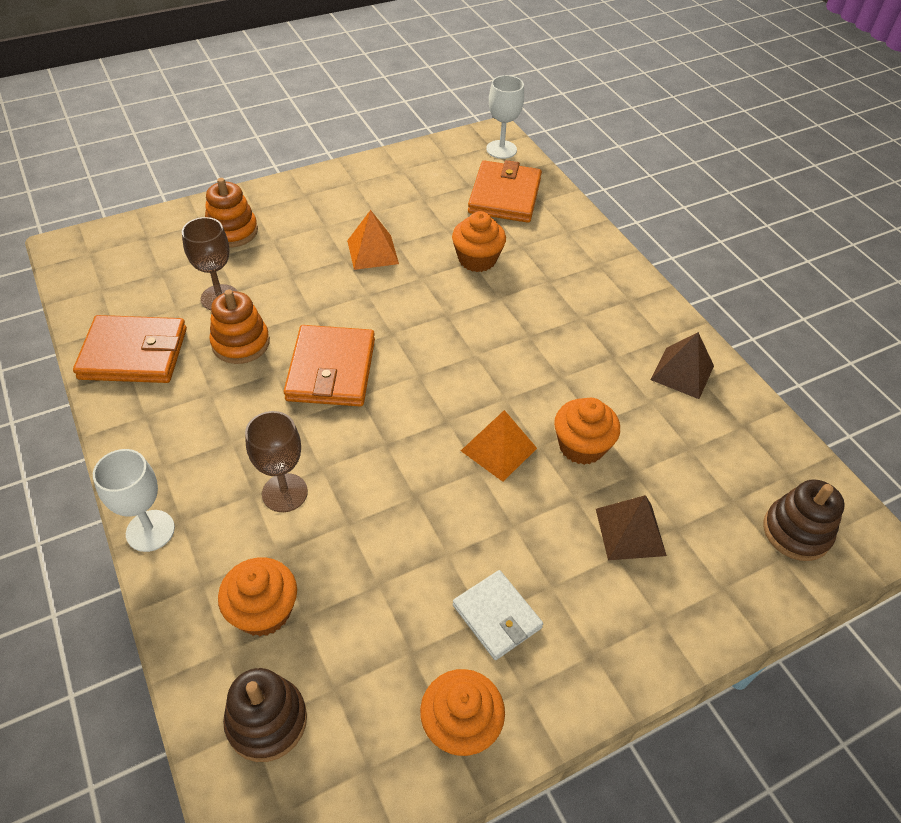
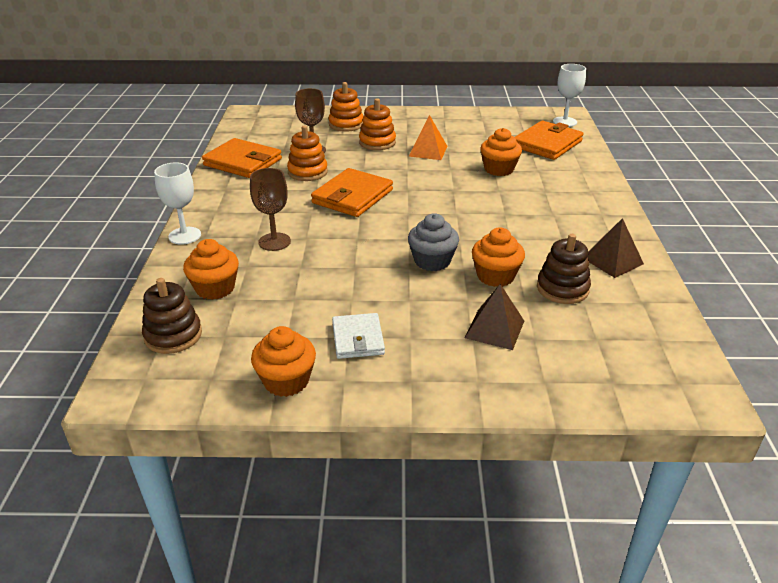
camera: 30 degrees right, 15 degrees down
orange pyramid [461,410,537,482] -> grey cupcake [408,213,459,271]
brown stacking toy [763,479,845,561] -> brown stacking toy moved to [537,234,591,304]
none -> orange stacking toy [359,98,396,150]

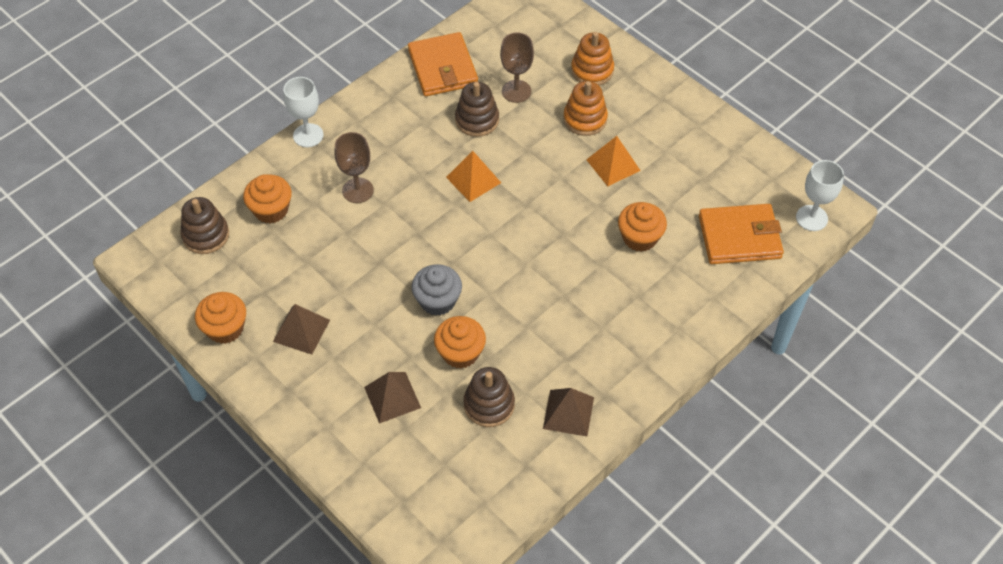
camera: 45 degrees right, 20 degrees up
orange stacking toy [287,125,328,181] -> brown stacking toy [455,82,499,137]
orange wallet [311,168,393,217] -> orange pyramid [446,151,501,202]
white wallet [332,313,385,359] -> brown pyramid [273,304,330,354]

